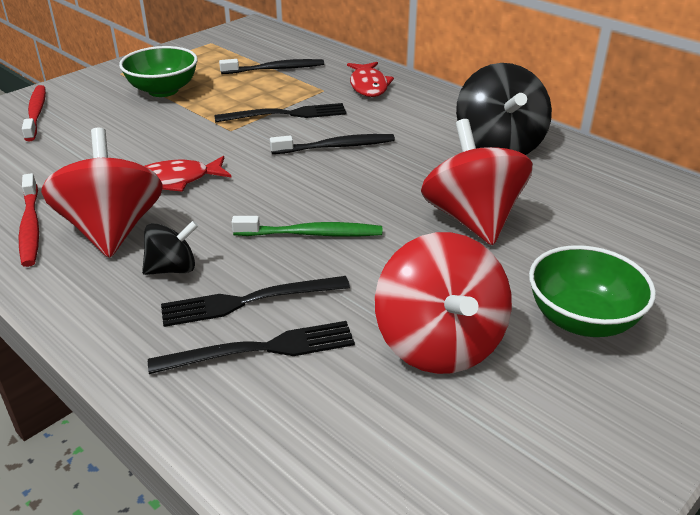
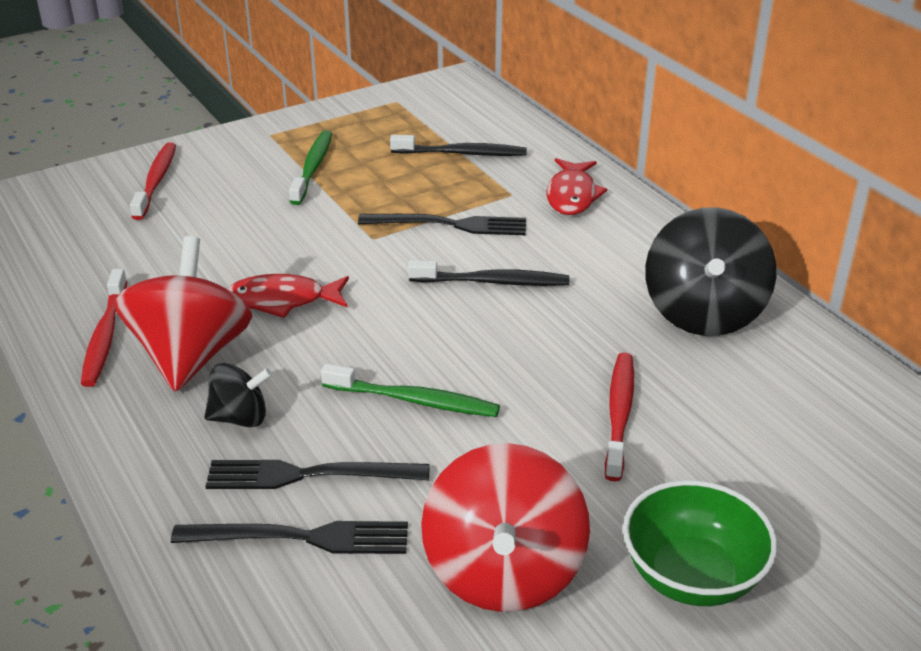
camera: 15 degrees right, 0 degrees up
green bowl [119,46,198,97] -> green toothbrush [289,130,332,205]
red spinning top [421,119,533,245] -> red toothbrush [605,352,634,482]

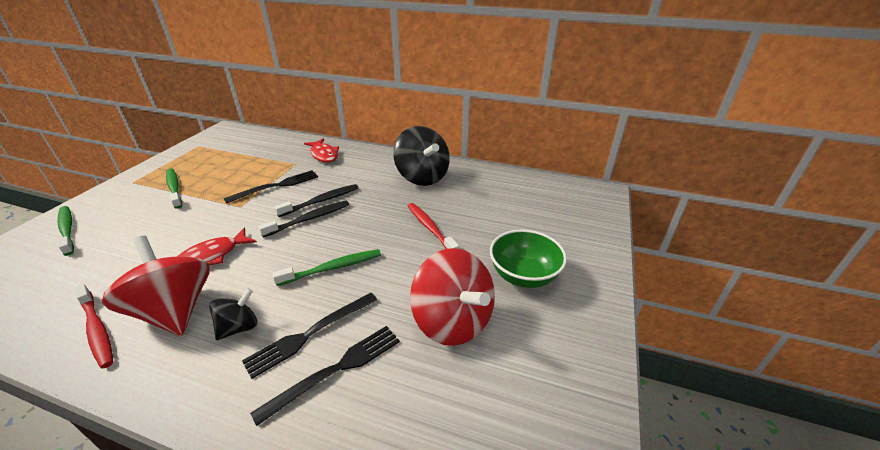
camera: 40 degrees left, 0 degrees up
red toothbrush [130,142,176,220] -> green toothbrush [57,206,74,256]
black toothbrush [390,135,527,156] -> black toothbrush moved to [258,200,349,238]

